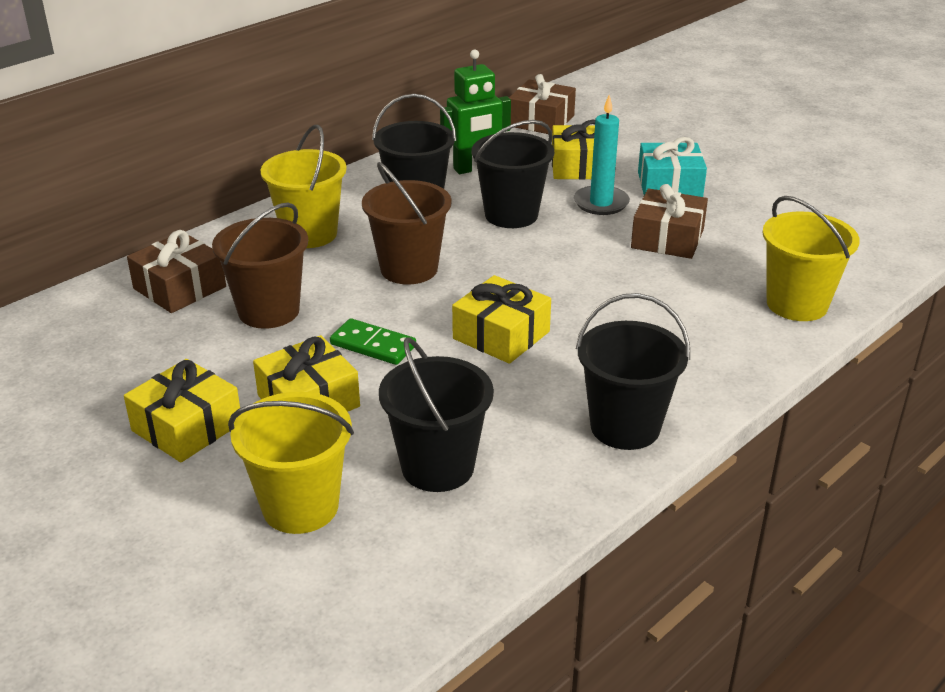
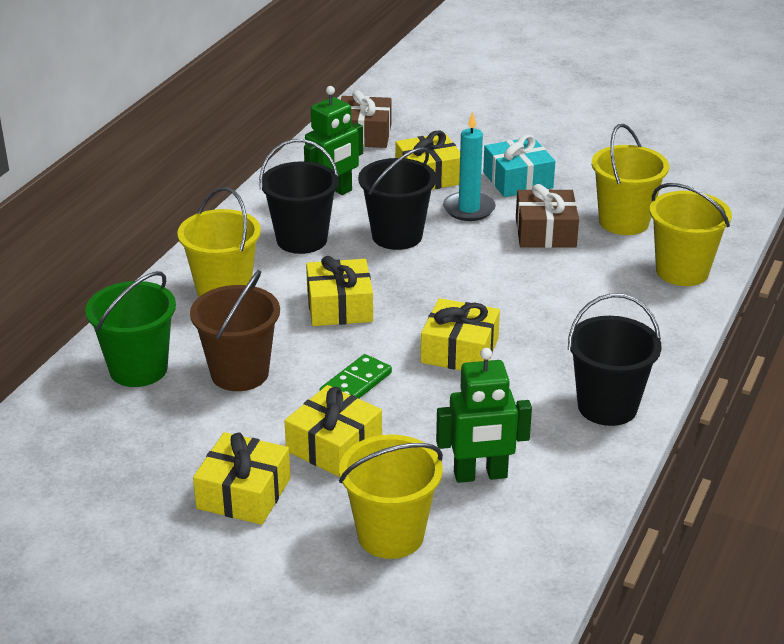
camera: 20 degrees left, 0 degrees up
brown gift [127,230,226,313] -> green bucket [85,271,176,387]
green domino [330,318,416,365] -> green domino turned 60 degrees counterclockwise [320,354,392,399]
brown bucket [362,162,452,285] -> yellow gift [306,256,373,326]
black bucket [379,337,494,492] -> green robot [436,348,532,483]
none -> yellow bucket [592,124,669,235]

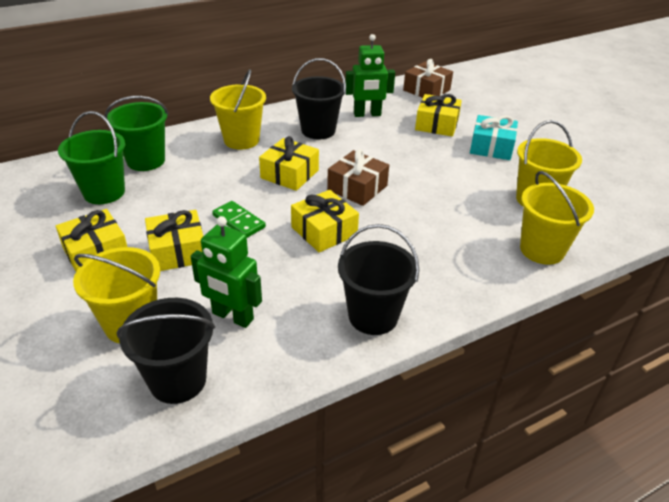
camera: 35 degrees right, 5 degrees up
brown bucket [190,270,280,391] -> none
green domino [320,354,392,399] -> green domino turned 60 degrees clockwise [212,201,266,238]
black bucket [358,147,436,250] -> black bucket moved to [117,298,215,404]
turquoise candle [443,112,496,221] -> none
brown gift [516,184,579,248] -> brown gift moved to [327,149,389,206]
none -> green bucket [58,111,125,204]

